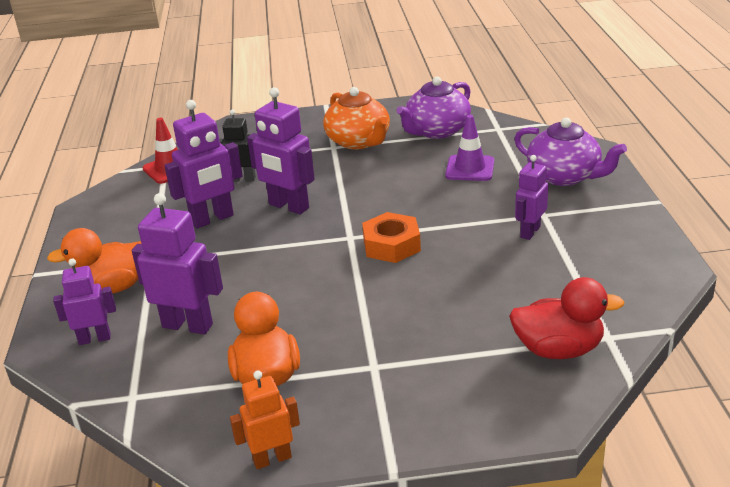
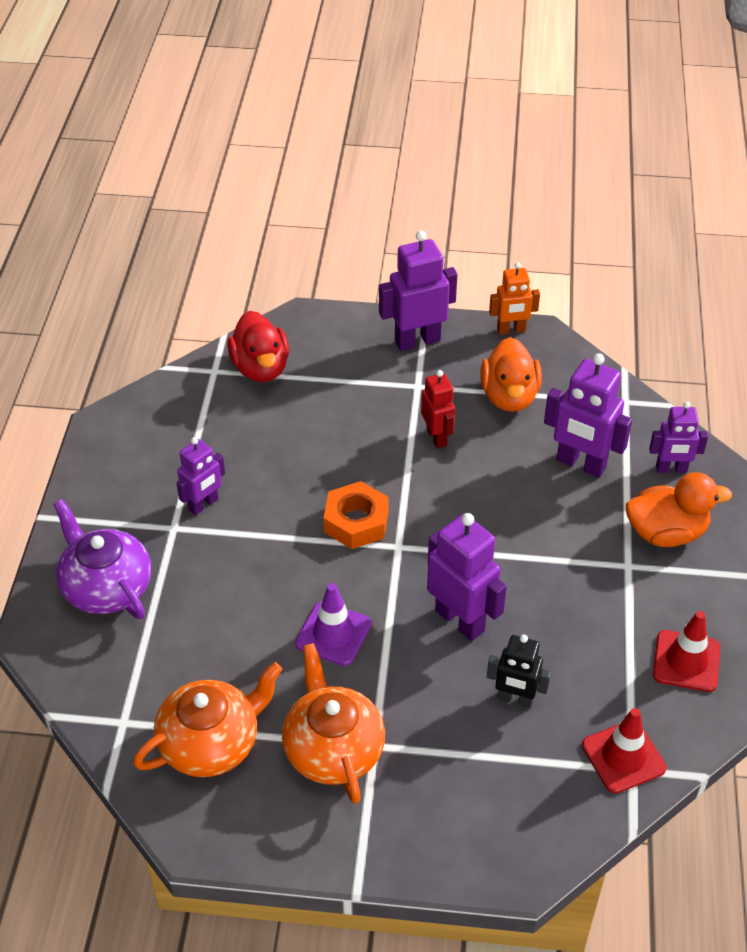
camera: 170 degrees left, 15 degrees up
purple robot [164,100,243,229] -> purple robot moved to [379,231,458,351]
purple teapot [396,77,471,139] -> orange teapot [133,662,282,777]
purple traffic cone [445,115,494,181] -> purple traffic cone moved to [295,583,372,666]
red duck [509,277,624,359] -> red duck turned 120 degrees counterclockwise [227,311,289,382]
none -> red robot [421,370,455,449]
none -> red traffic cone [653,611,720,692]

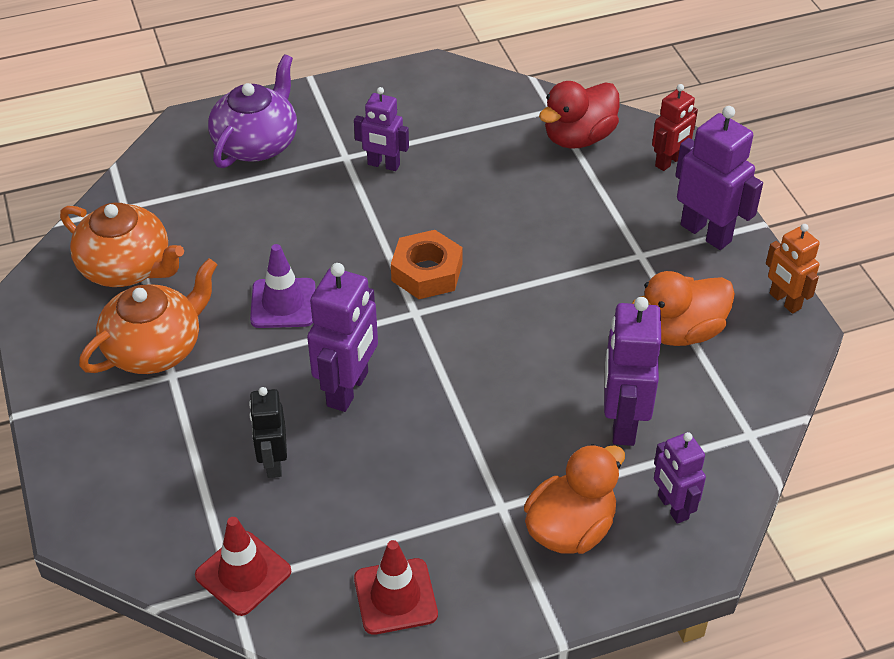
camera: 65 degrees right, 0 degrees up
red robot [421,370,455,449] -> red robot moved to [652,84,698,171]
orange duck [626,472,732,547] -> orange duck turned 105 degrees counterclockwise [524,444,625,554]

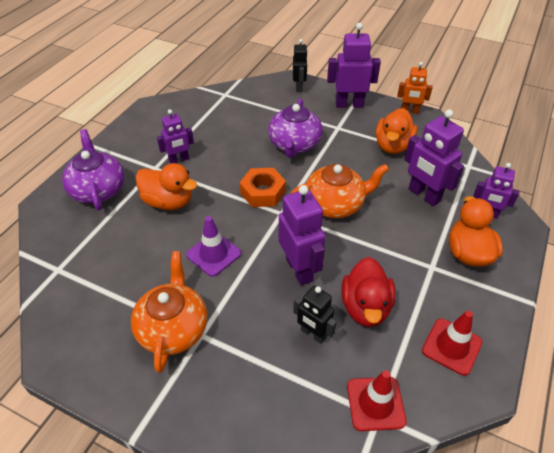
camera: 45 degrees left, 0 degrees up
orange teapot [60,203,184,287] -> orange teapot moved to [291,164,389,218]
red duck [539,81,620,149] -> red duck moved to [341,257,395,327]
red robot [652,84,698,171] -> black robot [293,39,308,92]
none -> orange duck [135,163,197,210]
none -> purple teapot [268,99,323,158]

